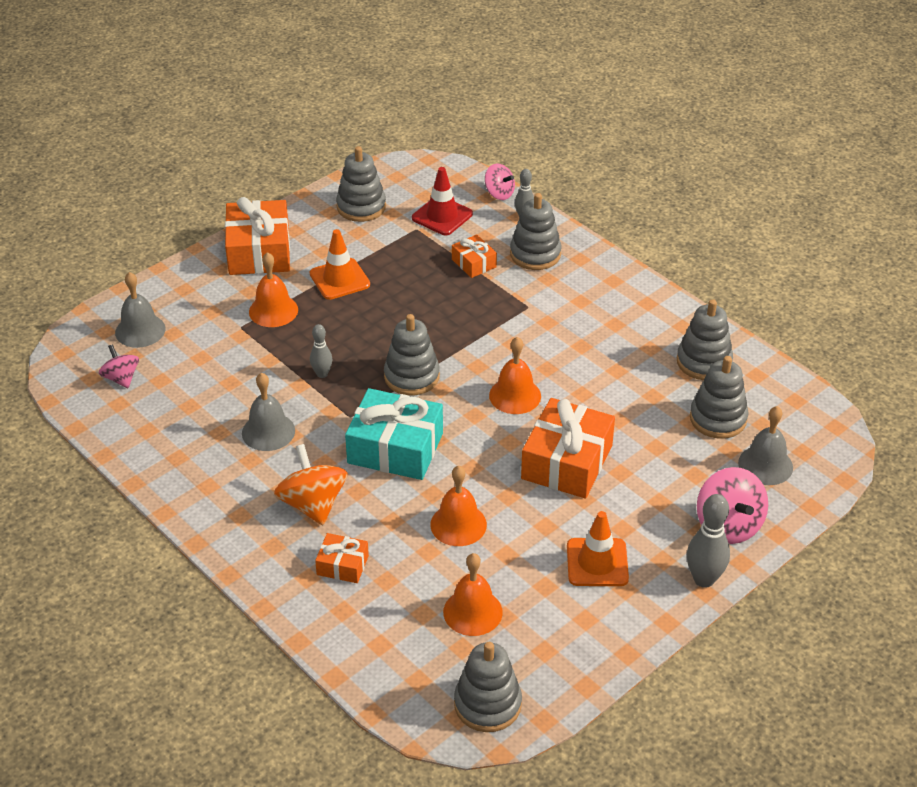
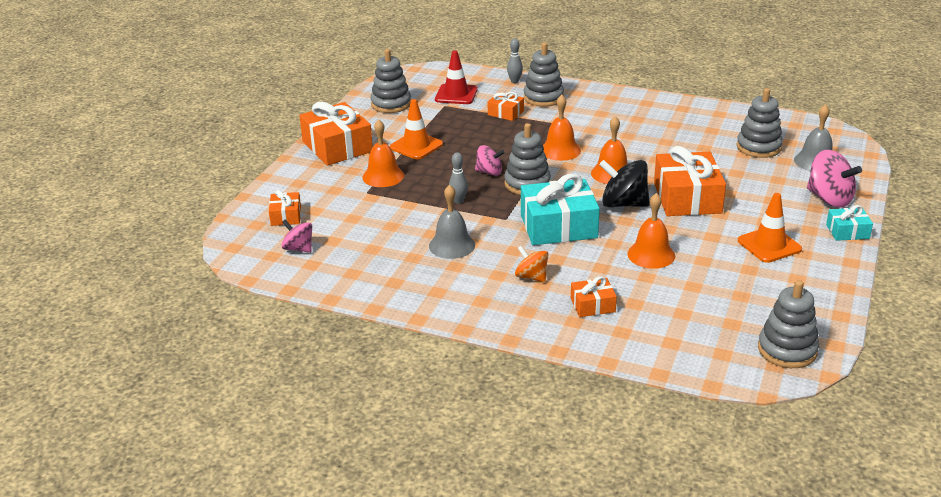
camera: 25 degrees left, 10 degrees down
grey bell [115,272,165,348] -> orange gift [269,190,301,226]
orange spinning top [274,444,347,525] -> orange spinning top [515,246,548,282], size x0.61
orange bell [443,553,503,636] -> orange bell moved to [543,95,581,161]
pink spinning top [485,163,515,200] -> pink spinning top moved to [475,145,505,176]
grey stacking toy [677,299,733,380] -> none
grey bowling pin [687,494,730,588] -> turquoise gift [826,205,873,241]
none -> black spinning top [599,160,650,207]

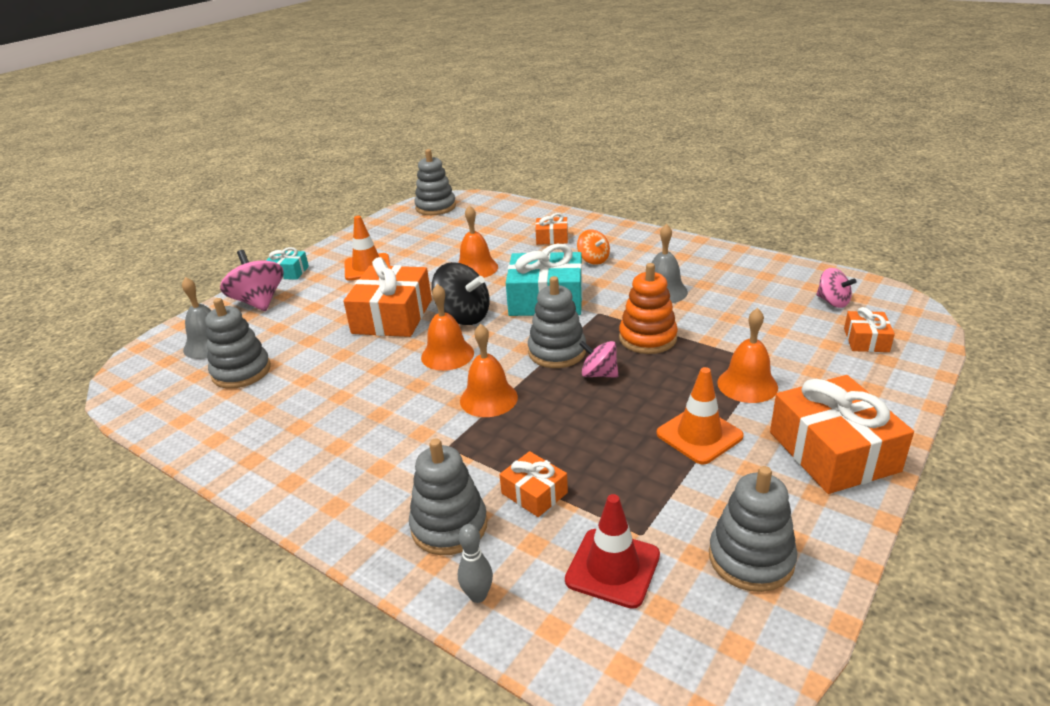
camera: 165 degrees left, 0 degrees up
grey bowling pin [449,152,468,204] -> orange stacking toy [619,263,678,354]

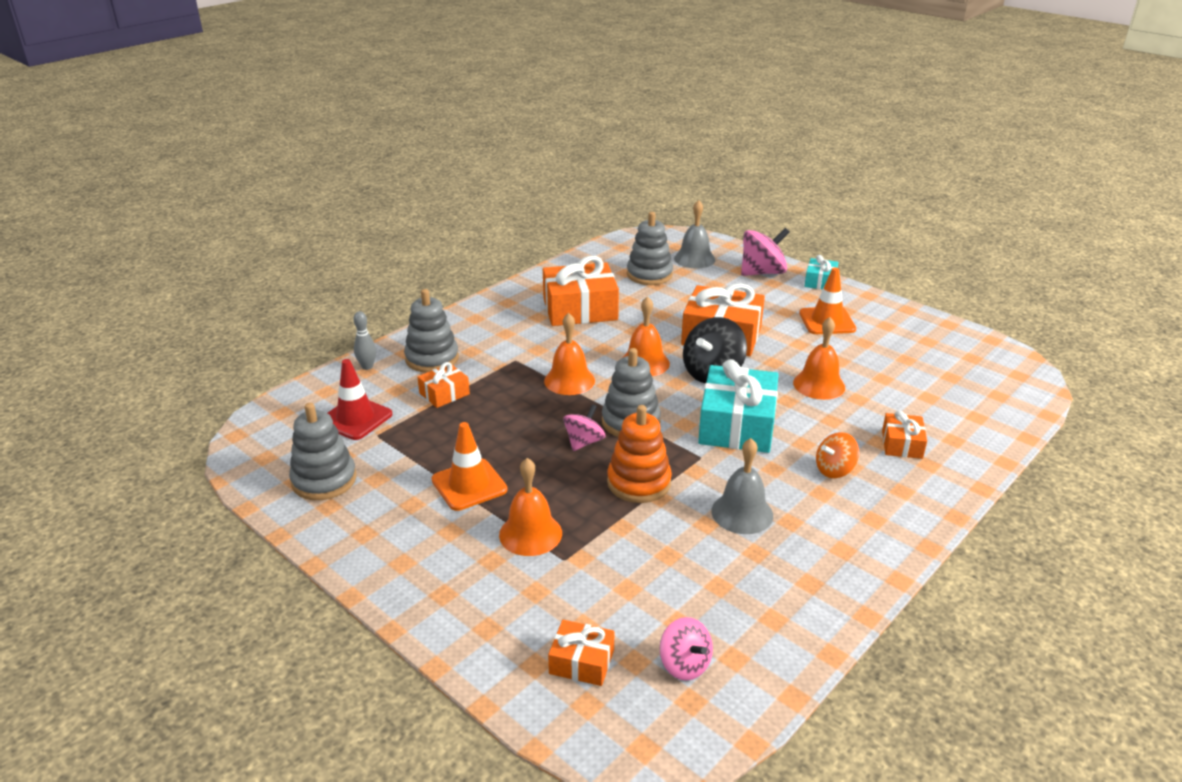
camera: 95 degrees right, 0 degrees up
grey stacking toy [414,149,456,215] -> none
orange gift [770,375,914,494] -> orange gift moved to [543,256,619,326]
pink spinning top [816,268,857,308] -> pink spinning top turned 90 degrees counterclockwise [660,617,713,681]

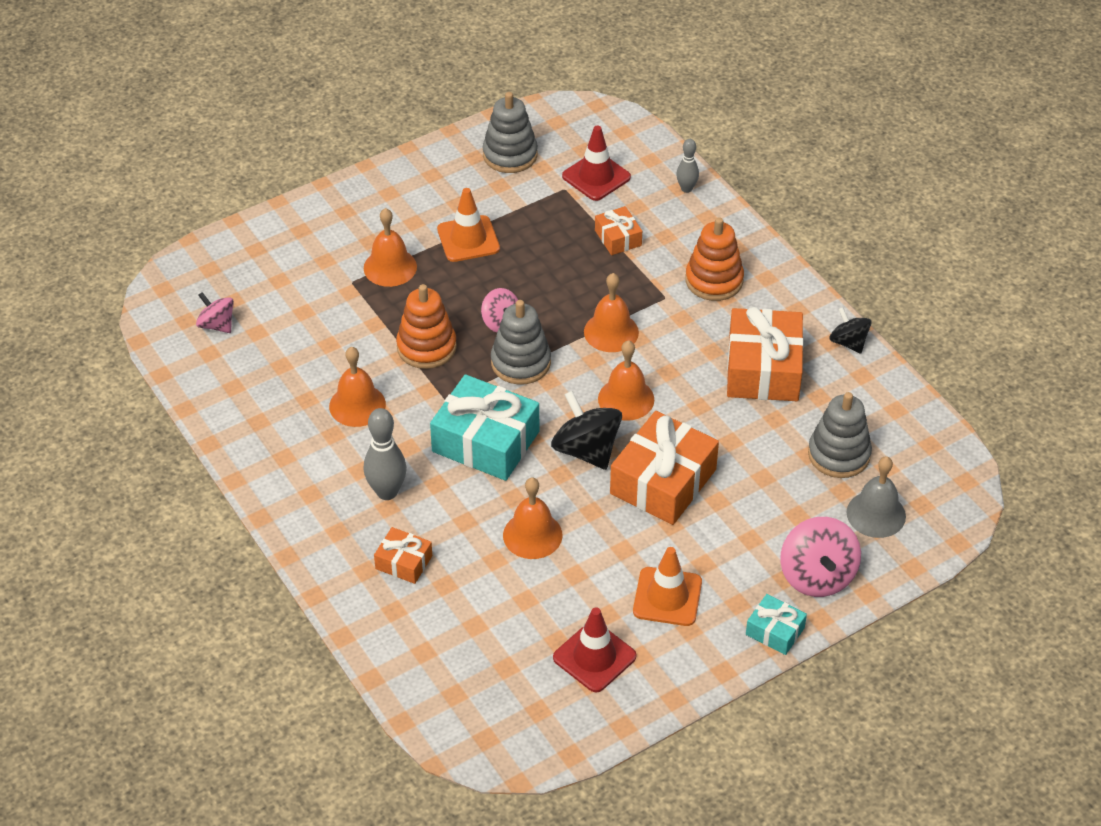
camera: 105 degrees right, 15 degrees up
grey stacking toy [404,289,459,373] -> none
orange gift [548,620,614,686] -> none
pink spinning top [660,617,713,681] -> pink spinning top turned 60 degrees clockwise [196,292,234,333]
grey bell [711,438,773,534] -> orange bell [329,347,386,427]
orange spinning top [816,432,859,478] -> grey bowling pin [364,408,407,500]
none -> red traffic cone [553,607,636,693]
none -> orange stacking toy [685,217,744,301]
none -> black spinning top [829,307,871,354]

